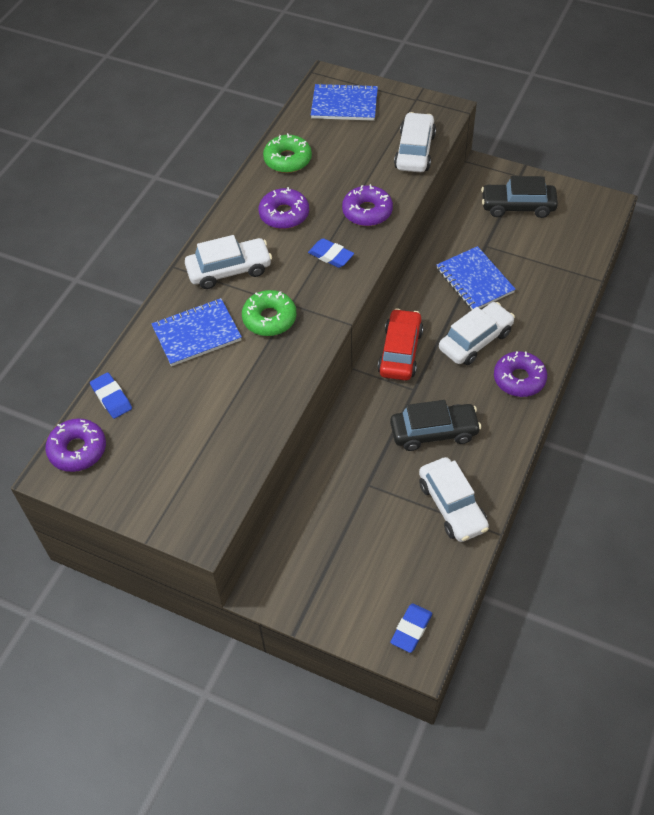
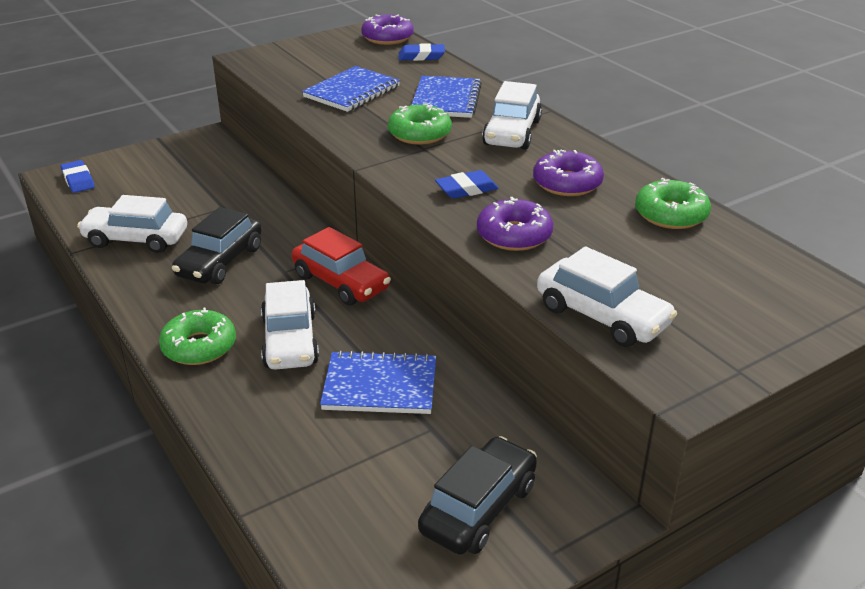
camera: 120 degrees right, 20 degrees down
blue notebook [311,83,378,121] -> blue notebook moved to [302,66,400,112]
purple donut [494,351,547,397] -> green donut [159,308,236,365]

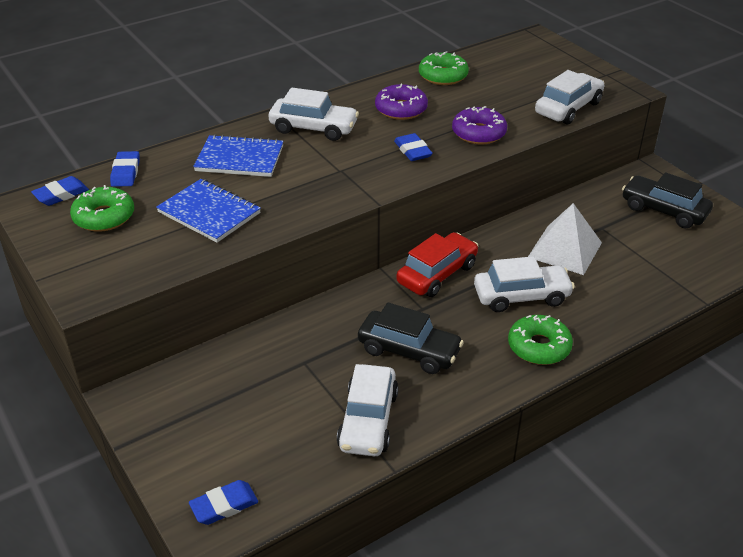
camera: 90 degrees left, 5 degrees up
blue notebook [320,350,436,414] -> white pyramid [528,203,602,275]
purple donut [361,14,414,45] -> blue eraser [31,176,89,206]
green donut [388,103,452,145] -> green donut moved to [70,185,134,232]

